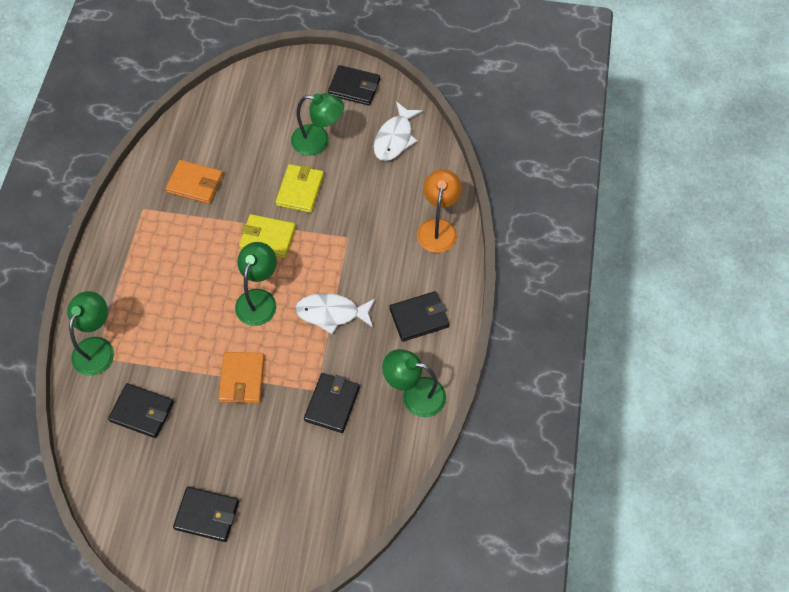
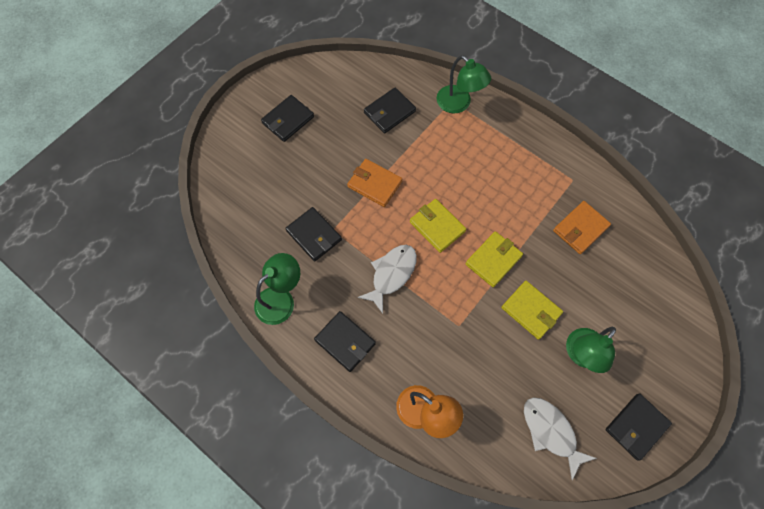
camera: 120 degrees right, 5 degrees up
green lamp [235,242,277,326] -> yellow wallet [410,199,466,253]
black wallet [390,291,449,342] -> black wallet turned 60 degrees counterclockwise [314,311,376,372]

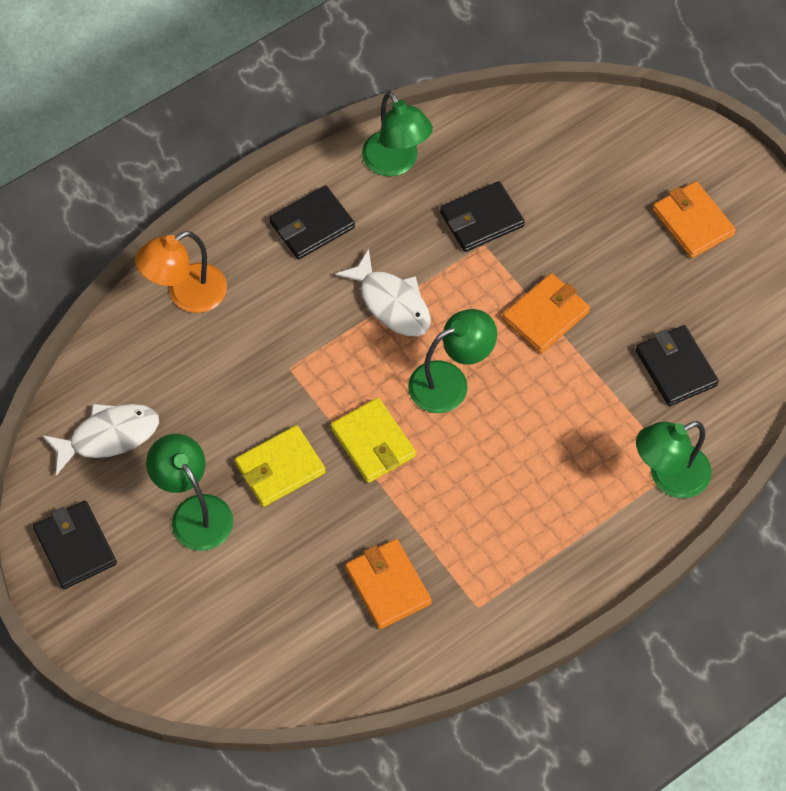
camera: 105 degrees right, 5 degrees down
black wallet [261,95,314,142] -> orange wallet [653,181,736,258]
yellow wallet [410,199,466,253] -> green lamp [408,309,497,413]

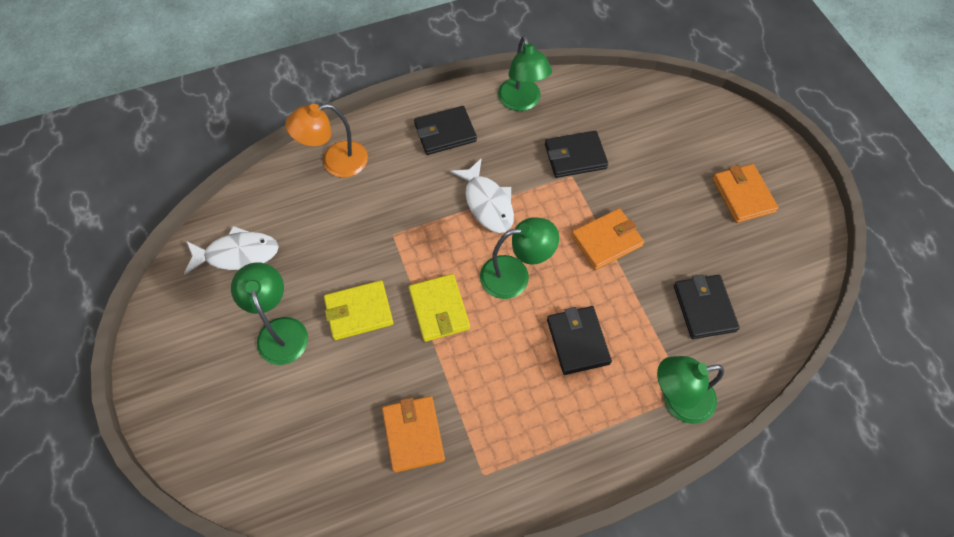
camera: 15 degrees right, 0 degrees up
black wallet [33,501,117,589] -> black wallet moved to [547,306,612,375]

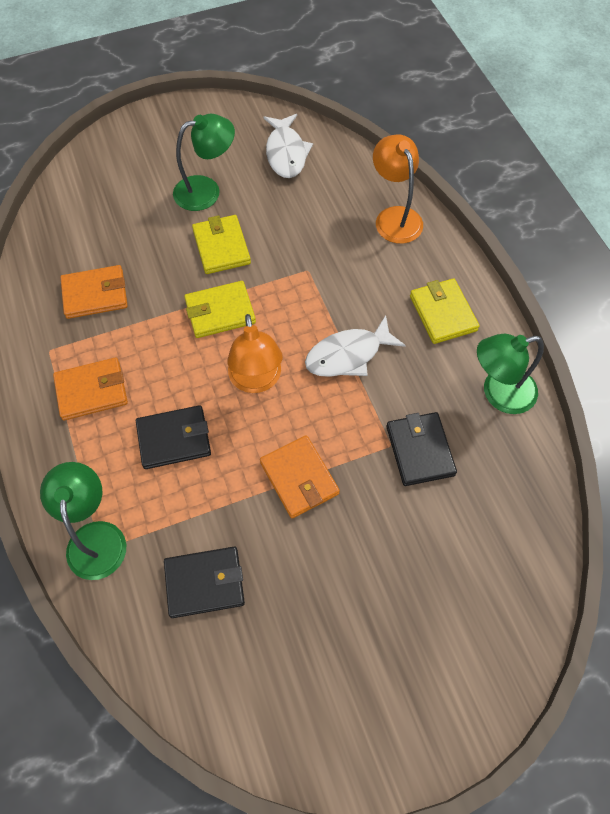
camera: 90 degrees right, 0 degrees up
black wallet [414,106,477,155] -> yellow wallet [410,278,479,344]
green lamp [480,217,559,299] -> orange lamp [227,314,283,393]
orange wallet [713,164,779,223] -> orange wallet moved to [53,357,128,420]

